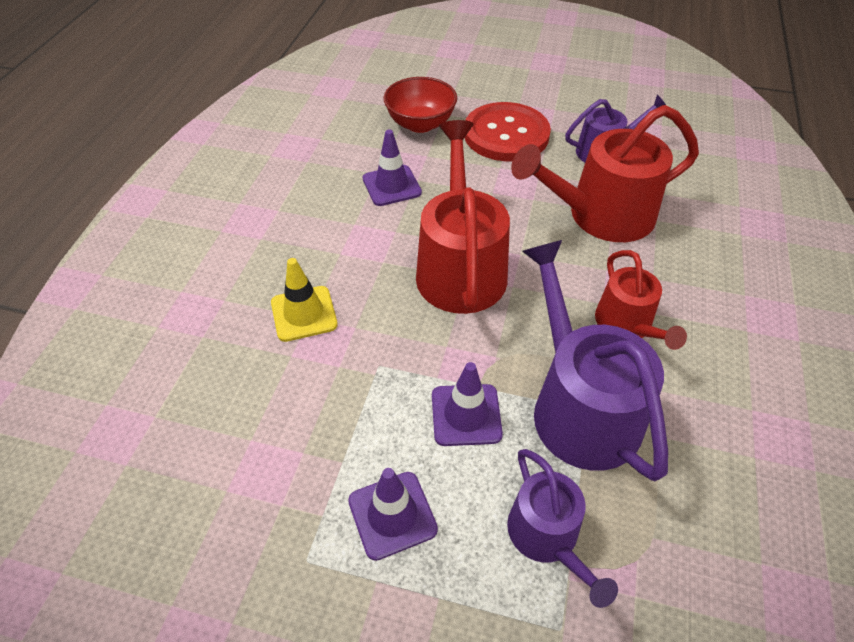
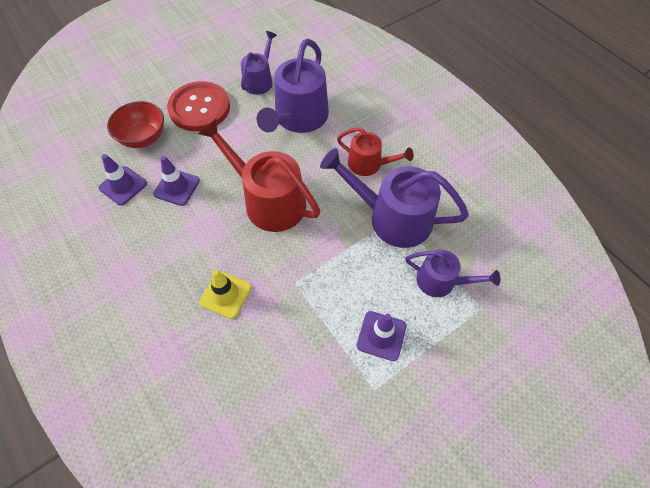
camera: 50 degrees left, 10 degrees up
purple traffic cone [432,362,503,446] -> purple traffic cone moved to [98,154,147,206]
red watering can [511,105,699,242] -> purple watering can [257,39,329,133]

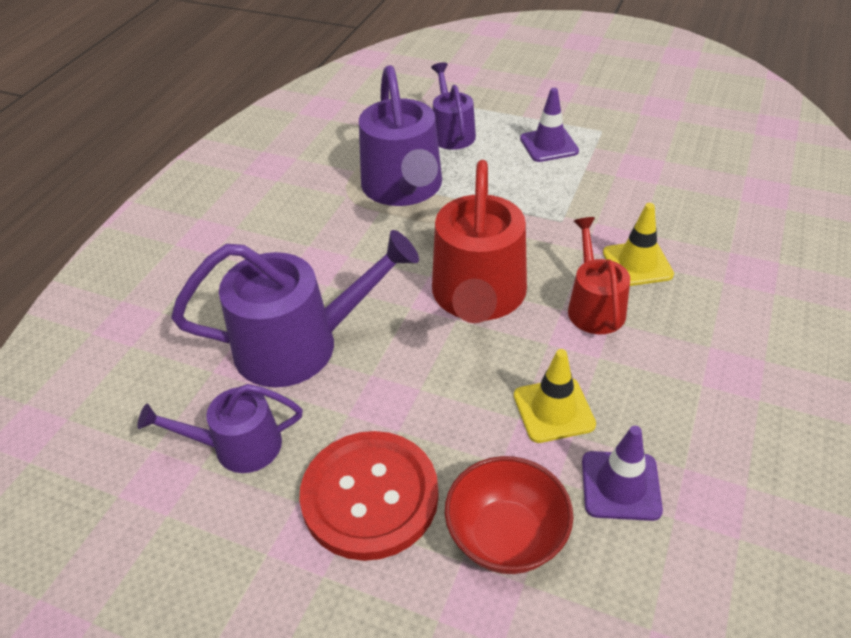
camera: 120 degrees left, 15 degrees down
purple traffic cone [153,156,200,206] -> yellow traffic cone [514,349,596,443]
red watering can [337,127,414,176] -> red watering can moved to [568,217,630,334]

